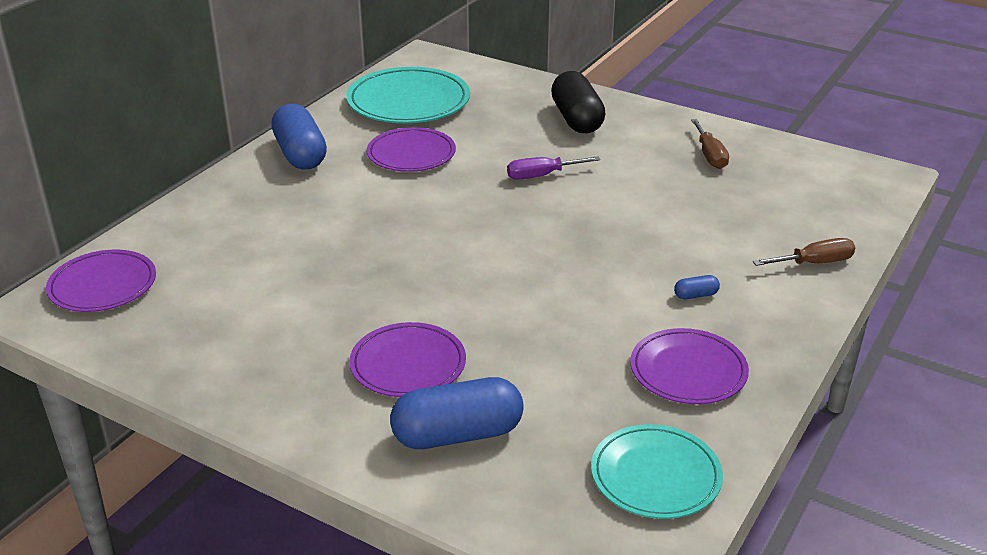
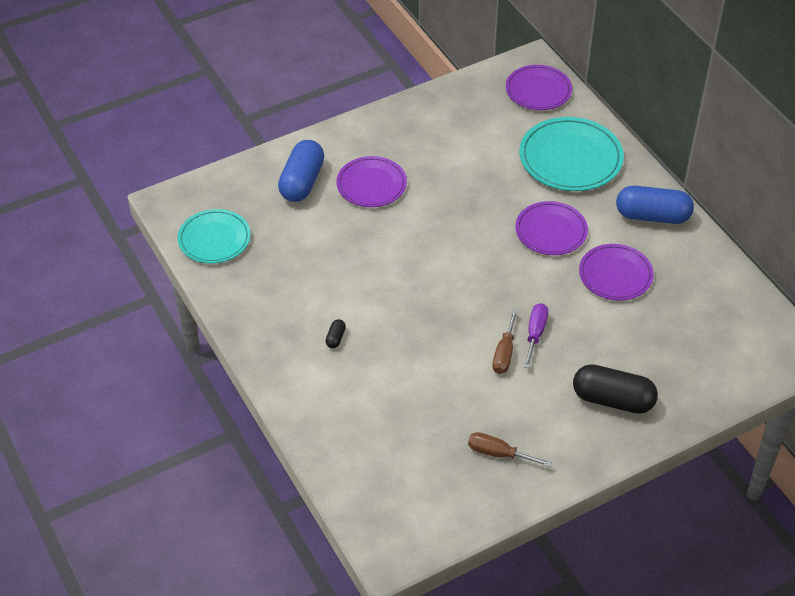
camera: 120 degrees right, 15 degrees up
turquoise plate [346,67,470,123] -> turquoise plate moved to [519,117,624,191]
purple plate [630,328,749,404] -> purple plate moved to [515,201,588,255]
blue capsule [674,275,720,299] -> black capsule [326,319,346,348]
brown screwdriver [753,238,855,266] -> brown screwdriver moved to [492,309,518,374]

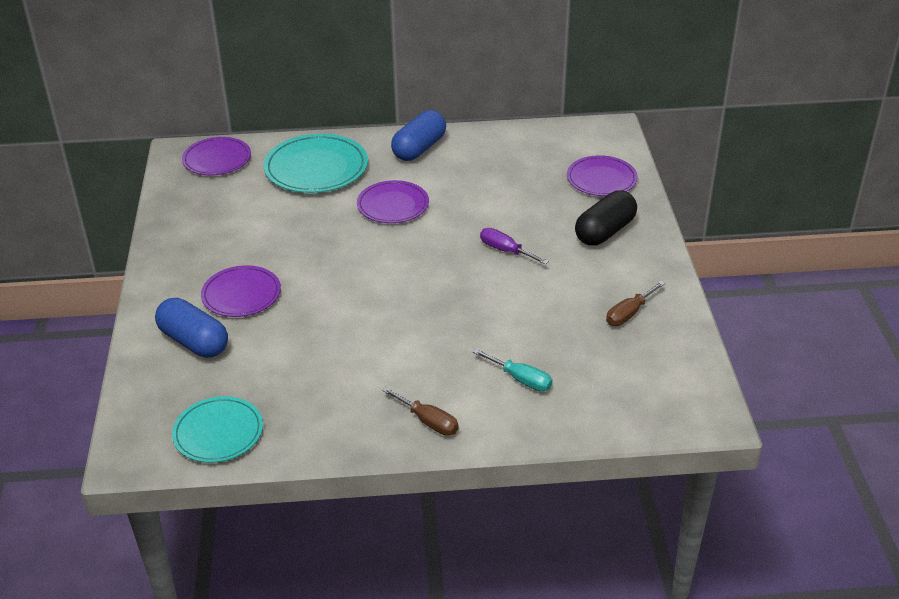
camera: 65 degrees left, 10 degrees down
black capsule [326,319,346,348] -> none
brown screwdriver [492,309,518,374] -> brown screwdriver moved to [382,387,459,436]
purple plate [579,244,654,301] -> purple plate moved to [567,155,638,196]
none -> turquoise screwdriver [473,349,552,391]

